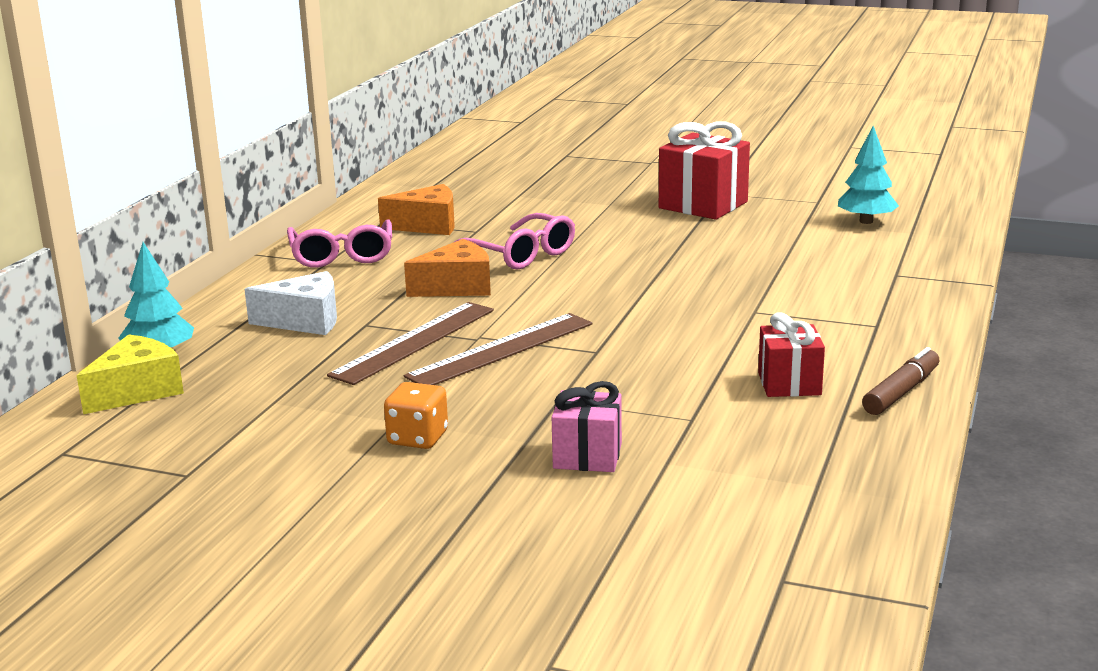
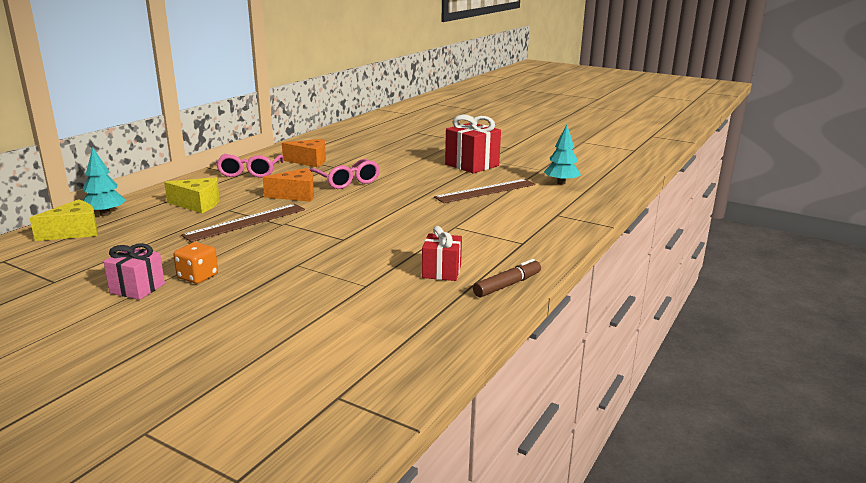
camera: 10 degrees right, 0 degrees up
white cheese [244,271,337,335] -> yellow cheese [164,177,220,213]
brown ruler [404,313,593,385] -> brown ruler moved to [434,179,536,203]
pink gift [552,381,622,472] -> pink gift moved to [103,243,165,300]

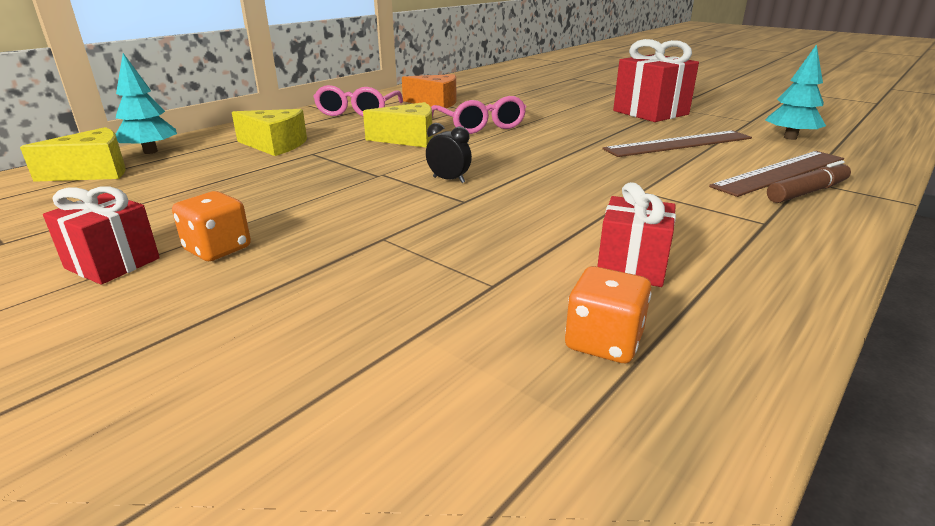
camera: 10 degrees right, 5 degrees up
pink gift [103,243,165,300] -> red gift [43,187,160,285]
brown ruler [181,204,305,242] -> brown ruler moved to [709,151,844,197]
orange cheese [263,168,314,202] -> yellow cheese [363,102,433,148]
brown marker [473,259,541,297] -> brown marker moved to [767,160,851,203]
none -> black clock [426,123,472,183]
none -> orange dice [565,266,652,363]

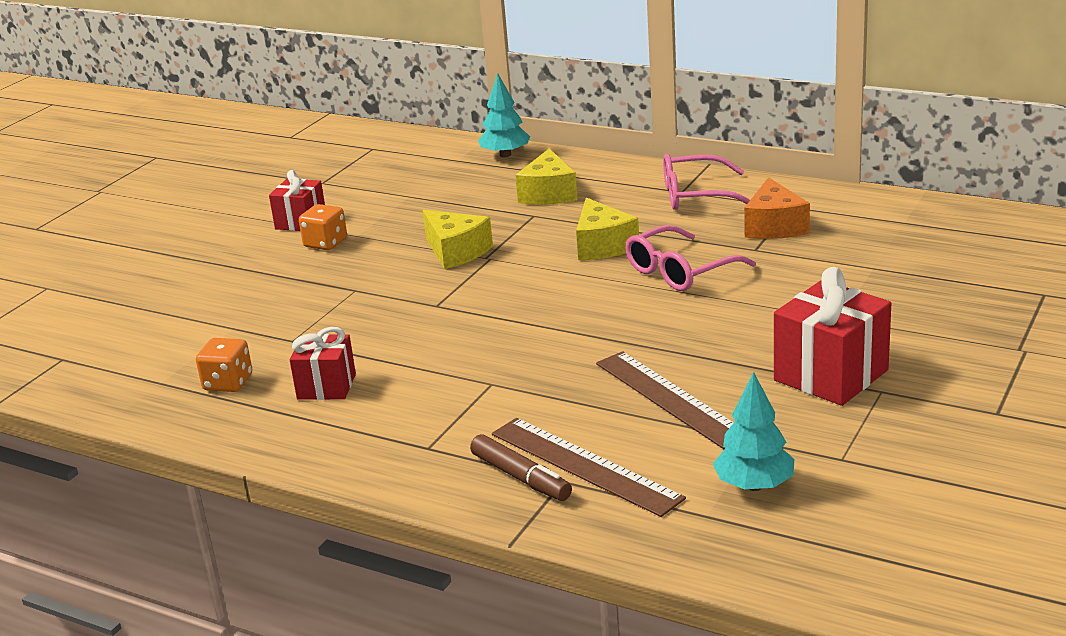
camera: 80 degrees right, 0 degrees up
yellow cheese [20,127,126,182] -> yellow cheese moved to [423,210,493,269]
black clock [426,123,472,183] -> none

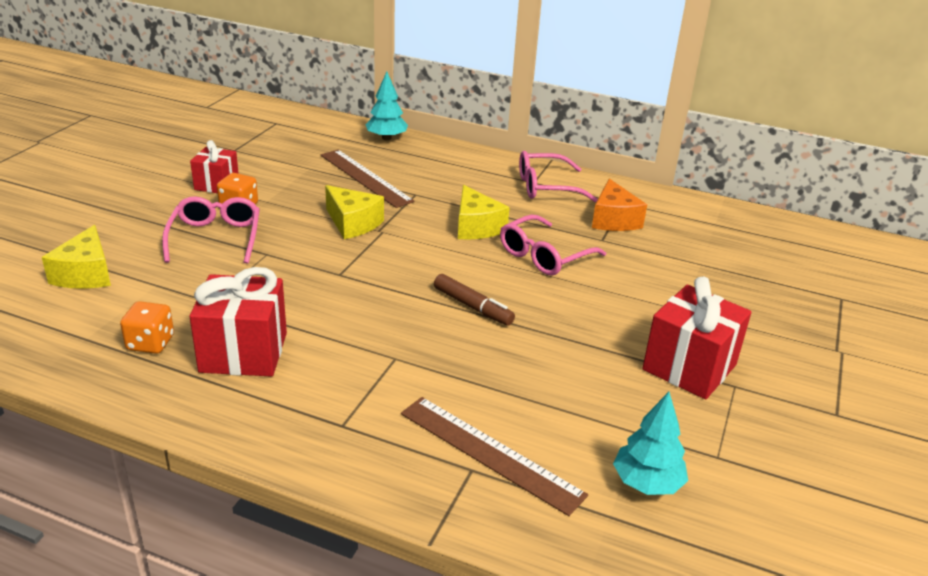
camera: 10 degrees left, 5 degrees up
red gift [290,327,356,400] -> red gift [190,267,287,377], size x1.62
brown marker [470,434,572,501] -> brown marker moved to [434,274,515,326]
yellow cheese [515,148,578,205] -> yellow cheese moved to [42,225,111,289]
brown ruler [596,351,734,449] -> brown ruler moved to [321,150,415,208]
none -> pink glasses [162,196,260,264]

